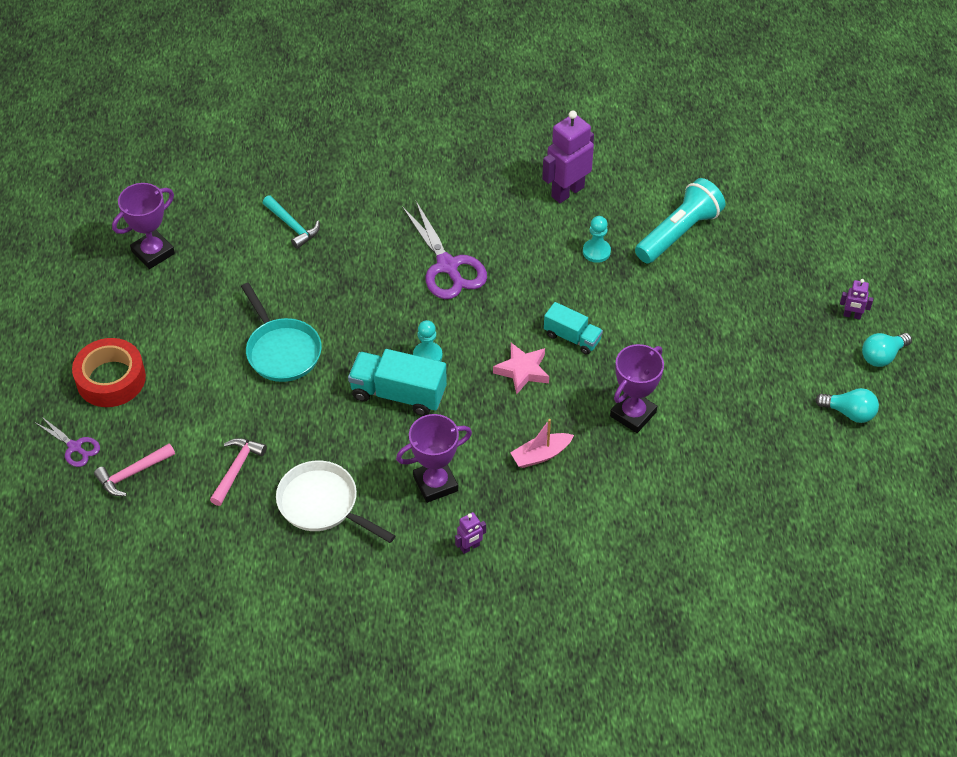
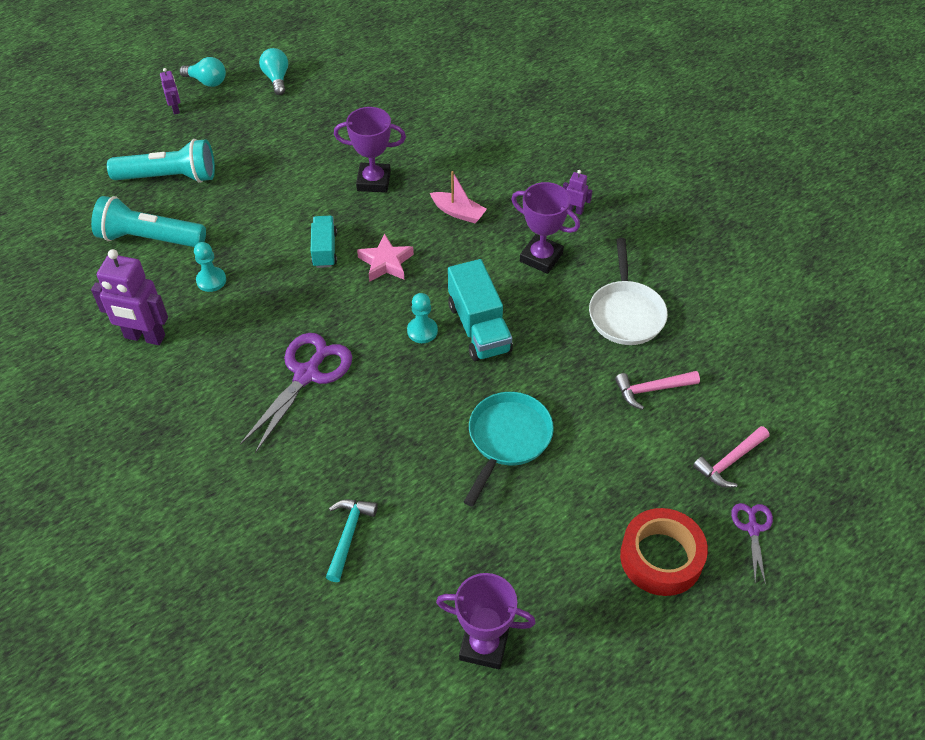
camera: 125 degrees left, 0 degrees up
pink hammer [94,443,175,496] -> pink hammer turned 120 degrees clockwise [693,426,770,488]
none -> turquoise flashlight [107,139,215,183]

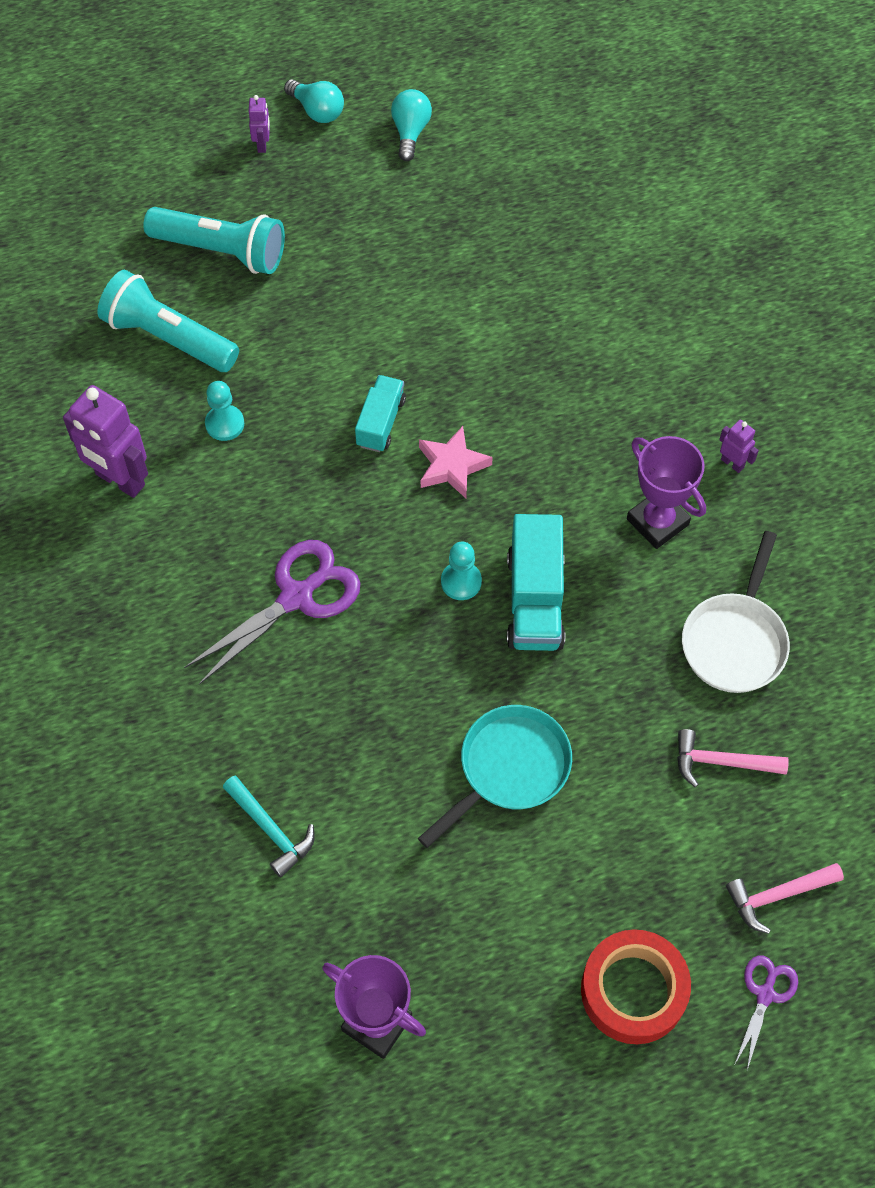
camera: 20 degrees right, 10 degrees up
turquoise hammer [326,500,378,582] -> turquoise hammer turned 105 degrees clockwise [223,776,315,878]
purple trophy [334,107,406,193] -> none
pink boat [430,171,487,223] -> none

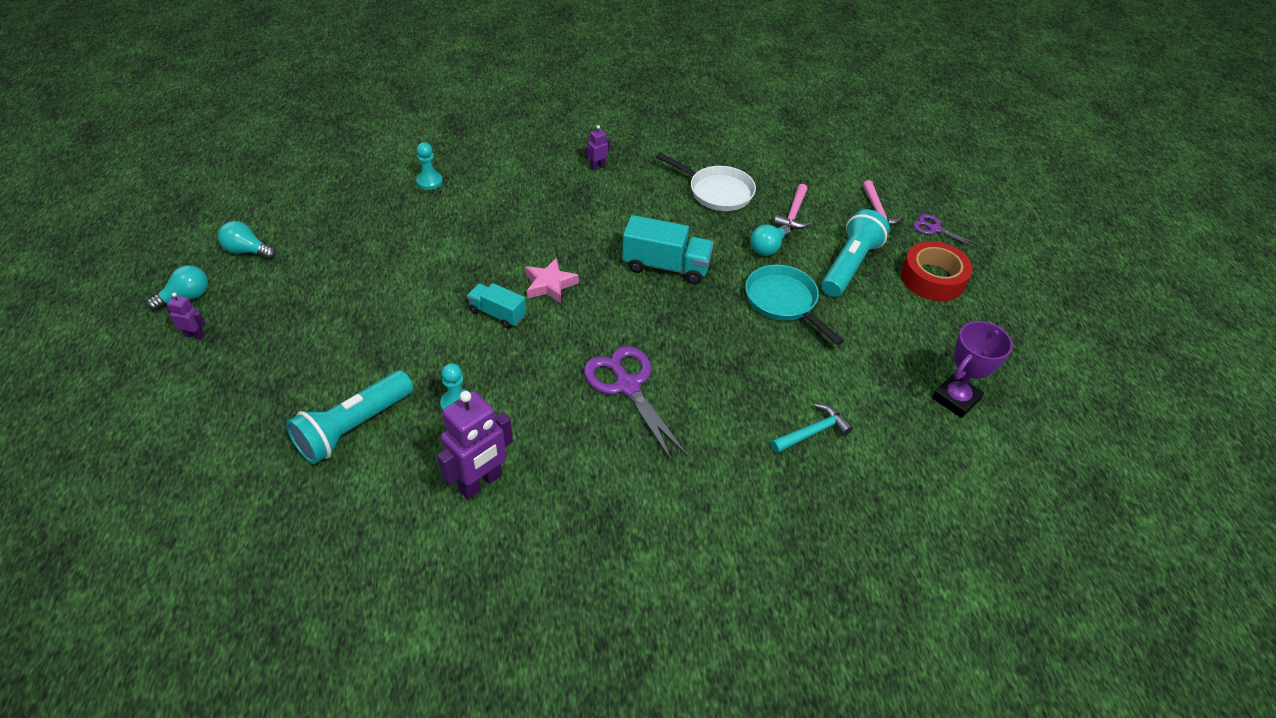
camera: 80 degrees left, 15 degrees down
turquoise flashlight [143,207,285,274] -> turquoise flashlight moved to [821,209,890,297]
turquoise pawn [441,542,482,600] -> turquoise pawn moved to [416,142,443,190]
purple trophy [627,436,706,549] -> none
none -> turquoise light bulb [751,224,791,256]

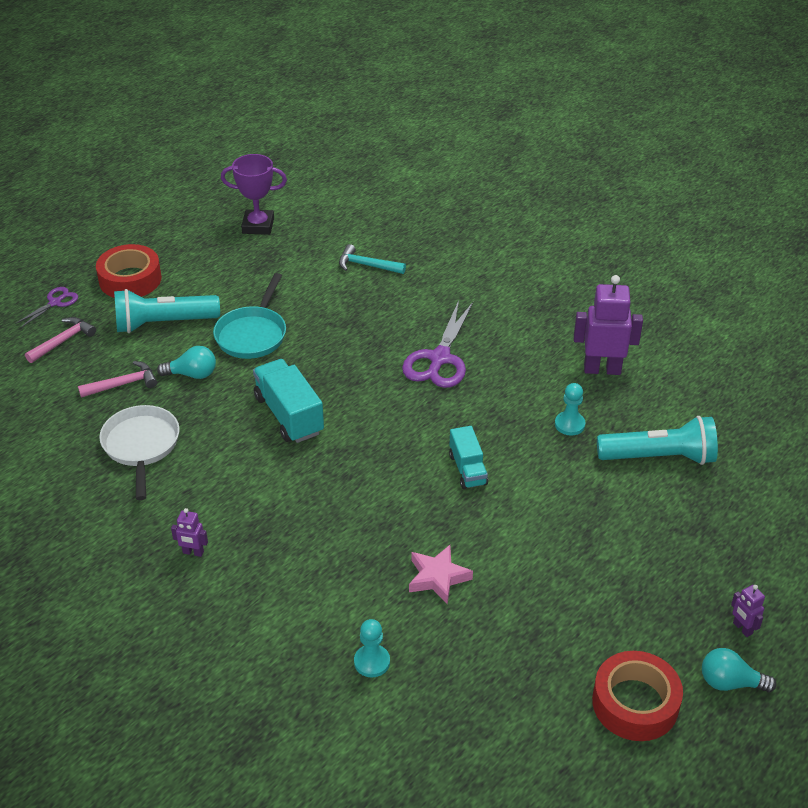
camera: 130 degrees left, 5 degrees down
turquoise light bulb [218,221,276,259] -> red tape [592,651,683,741]
pink star [525,258,579,304] -> pink star moved to [409,545,473,604]
purple scissors [913,214,980,248] -> purple scissors turned 135 degrees counterclockwise [15,287,78,328]

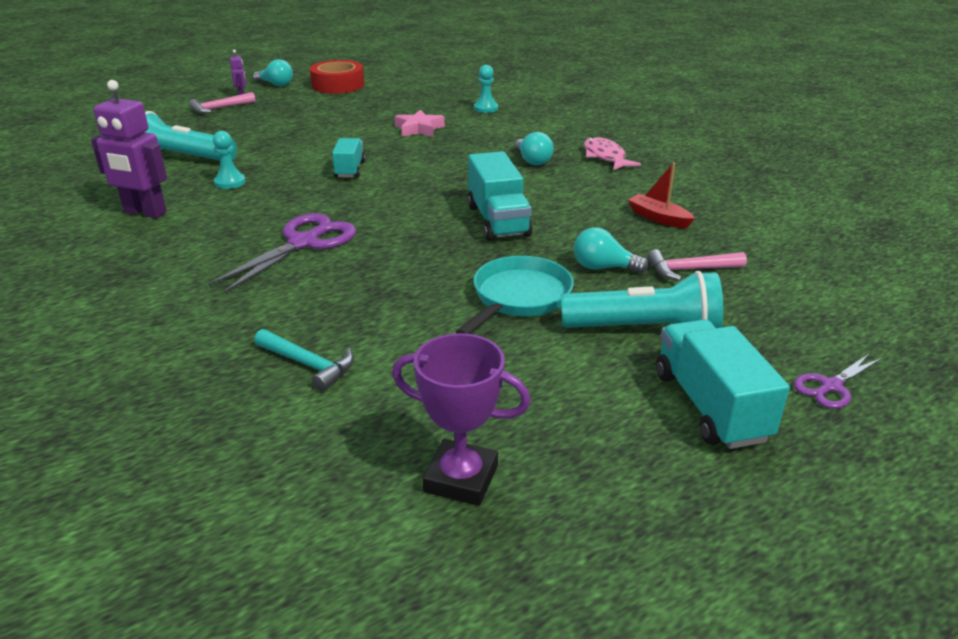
camera: 165 degrees left, 10 degrees down
pink hammer [25,317,96,363] -> pink hammer moved to [189,92,255,114]
red tape [96,244,162,298] -> turquoise truck [656,319,790,449]
white pan [99,405,180,500] -> red boat [628,162,695,229]
purple robot [171,508,208,557] -> pink fish [584,137,641,170]
none -> turquoise light bulb [515,132,554,166]

